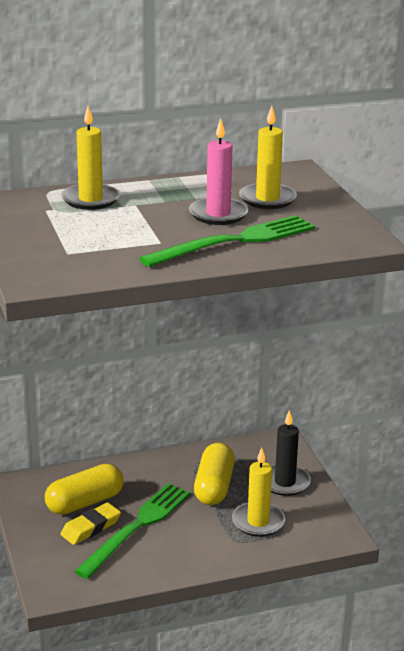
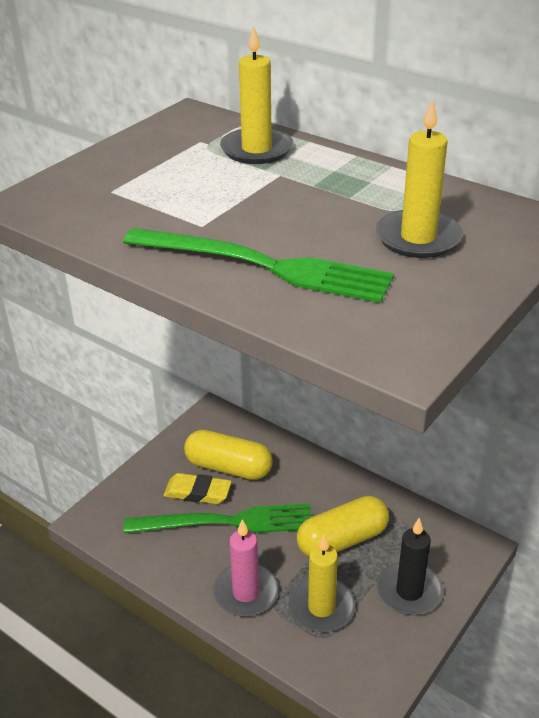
camera: 55 degrees right, 10 degrees up
pink candle [189,118,248,225] -> pink candle moved to [213,519,278,617]

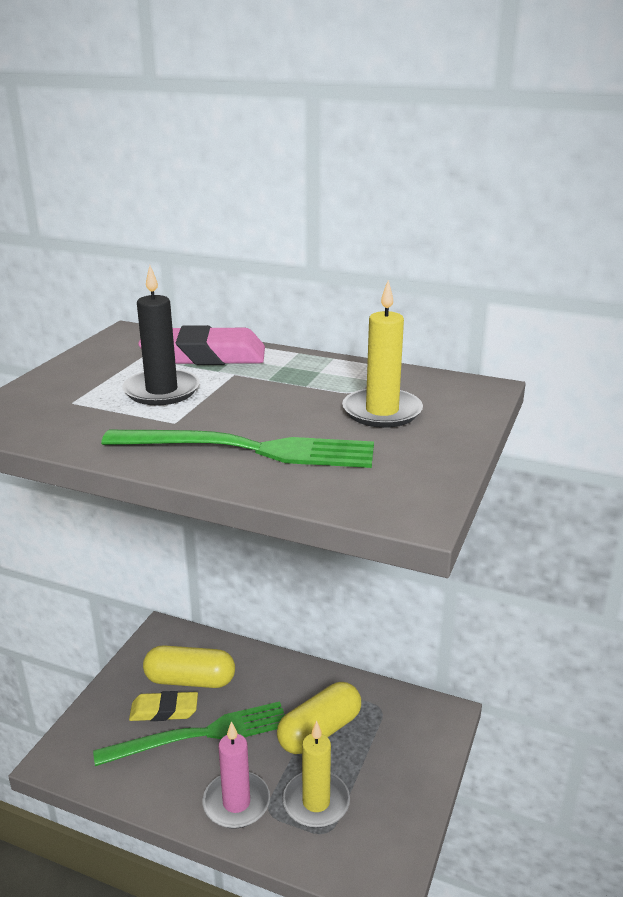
camera: 15 degrees left, 10 degrees down
yellow candle [220,25,293,164] -> pink eraser [138,325,265,365]
black candle [377,518,443,615] -> black candle moved to [122,266,200,405]

